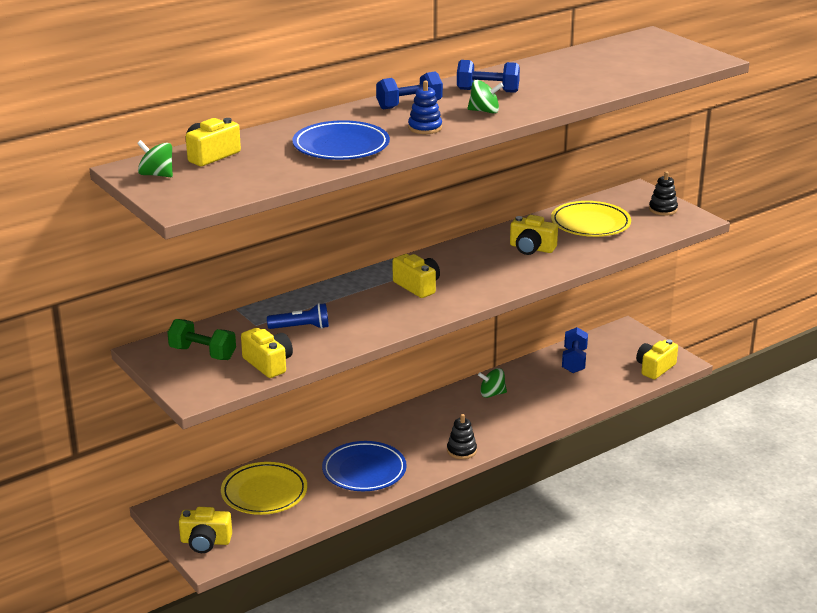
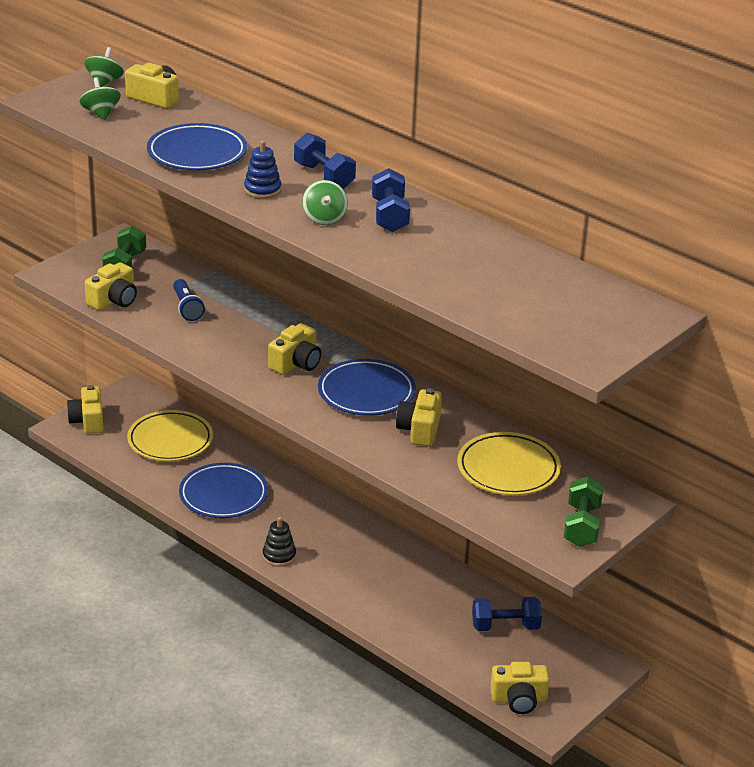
camera: 75 degrees right, 5 degrees up
green spinning top [478,368,507,398] -> green spinning top moved to [80,77,121,120]
yellow camera [636,339,678,380] -> yellow camera turned 150 degrees clockwise [490,662,550,714]
black stacking toy [649,172,678,216] -> green dumbbell [564,477,603,547]
none -> blue plate [318,359,416,416]

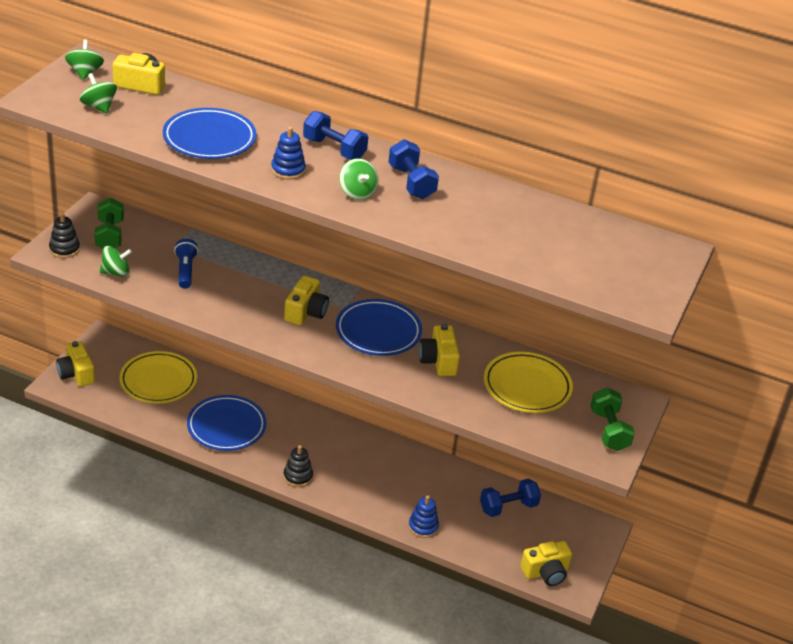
camera: 20 degrees left, 5 degrees up
yellow camera [85,262,137,310] -> green spinning top [100,246,132,277]
blue flashlight [173,279,205,321] -> blue flashlight turned 150 degrees counterclockwise [174,239,198,289]
none -> black stacking toy [49,213,80,258]
none -> blue stacking toy [408,495,439,538]

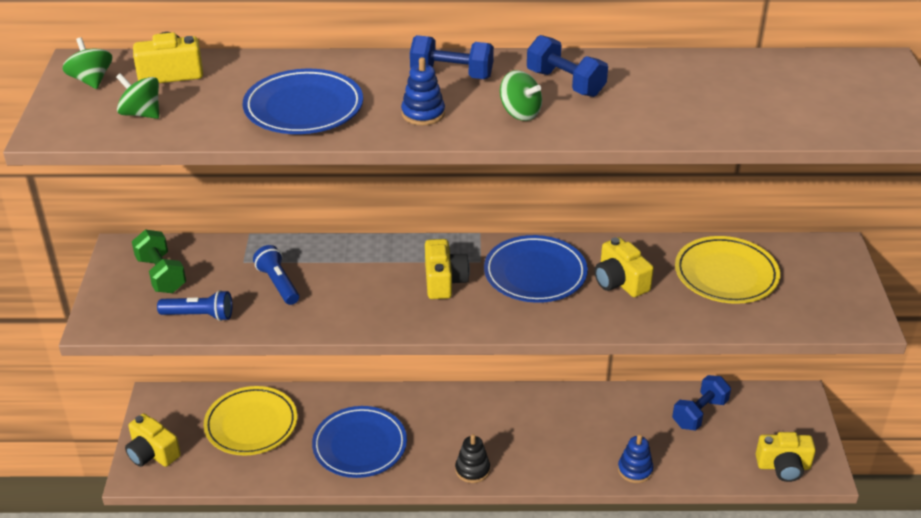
camera: 20 degrees left, 0 degrees up
black stacking toy [49,213,80,258] -> none
green spinning top [100,246,132,277] -> blue flashlight [157,290,232,321]
yellow camera [520,541,572,586] -> yellow camera turned 45 degrees clockwise [756,432,816,482]
green dumbbell [590,388,635,451] -> none

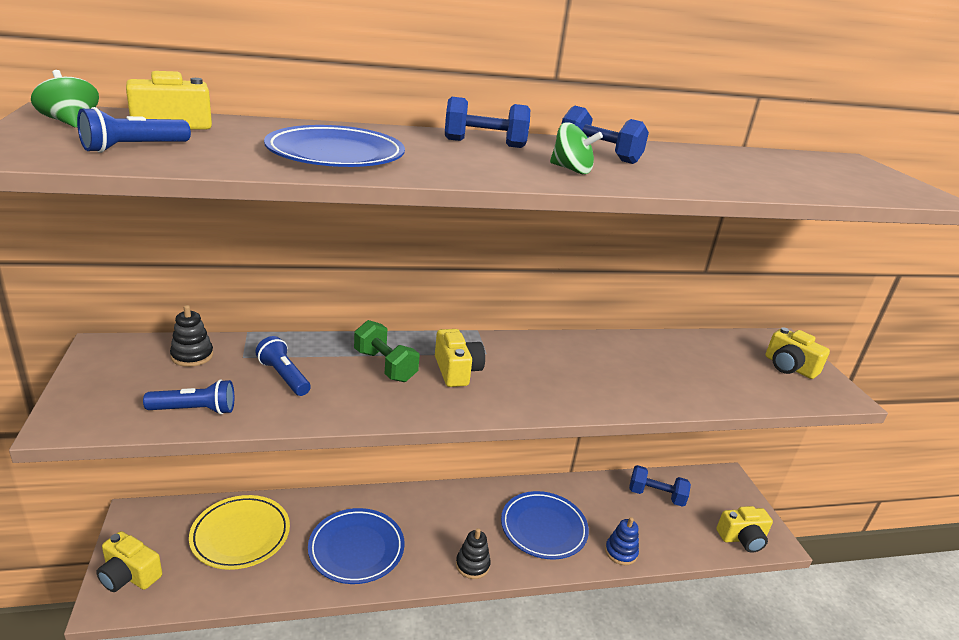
camera: 15 degrees left, 10 degrees down
green spinning top [116,73,159,119] -> blue flashlight [77,107,191,153]
green dumbbell [132,229,186,293] -> green dumbbell moved to [354,320,420,382]
blue stacking toy [401,57,445,125] -> none
blue plate [484,235,588,303] -> blue plate moved to [501,491,589,559]
yellow camera [594,237,654,297] -> yellow camera moved to [765,327,830,379]
blue dumbbell [672,375,731,431] -> blue dumbbell turned 75 degrees clockwise [629,465,691,507]
yellow plate [675,236,780,304] -> none
none -> black stacking toy [170,305,213,367]

